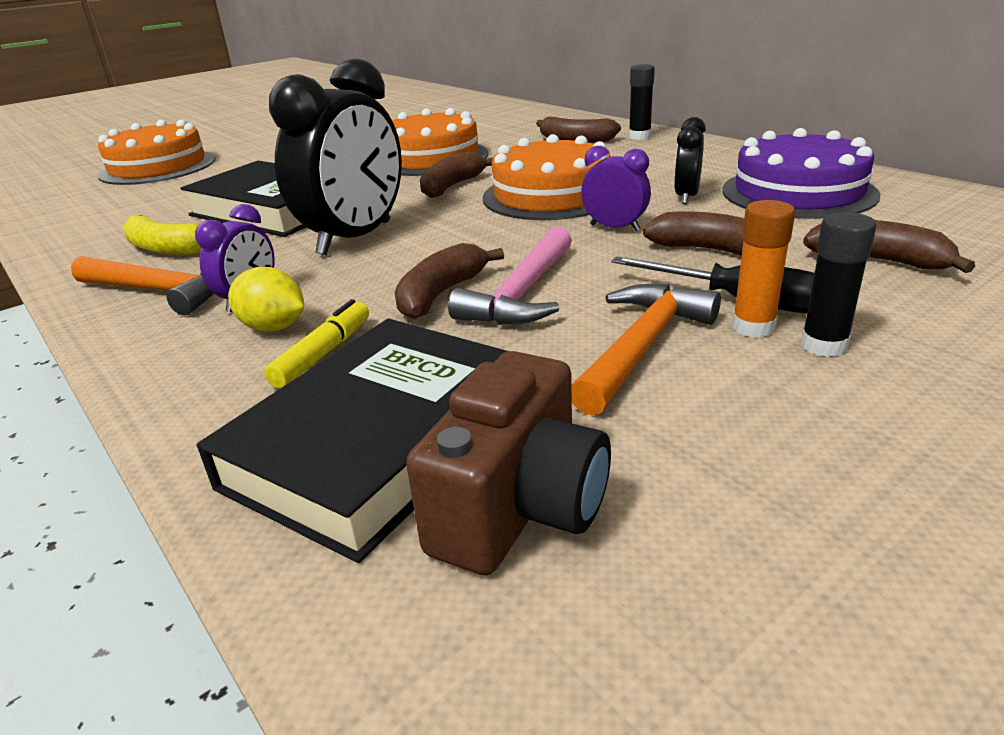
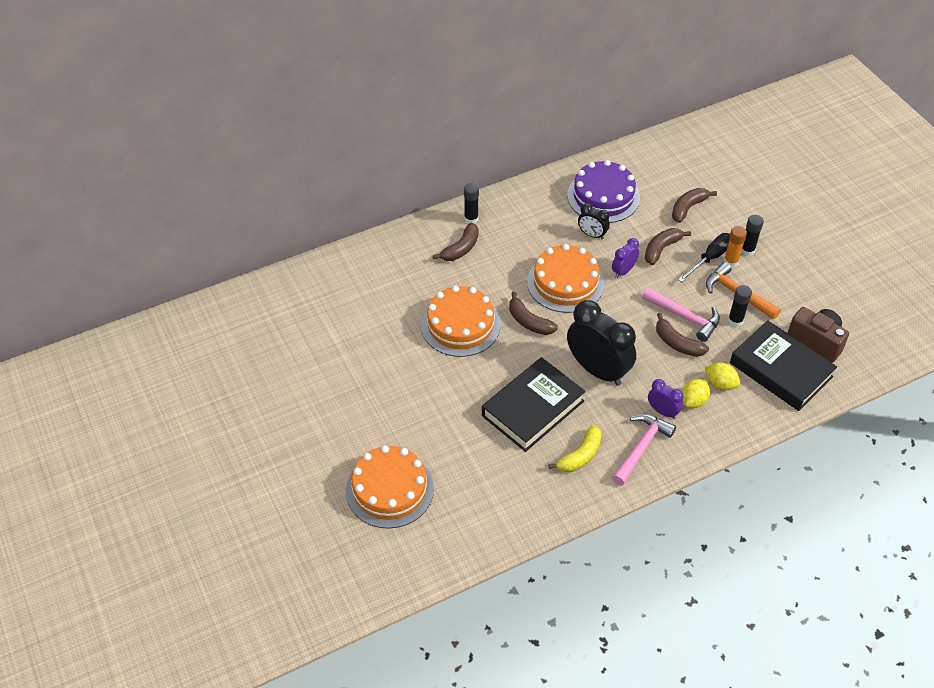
camera: 80 degrees left, 20 degrees up
orange hammer [71,256,214,315] -> pink hammer [612,414,676,486]
yellow marker [264,299,369,388] -> yellow lemon [705,363,740,390]
none -> black glue stick [728,285,752,327]

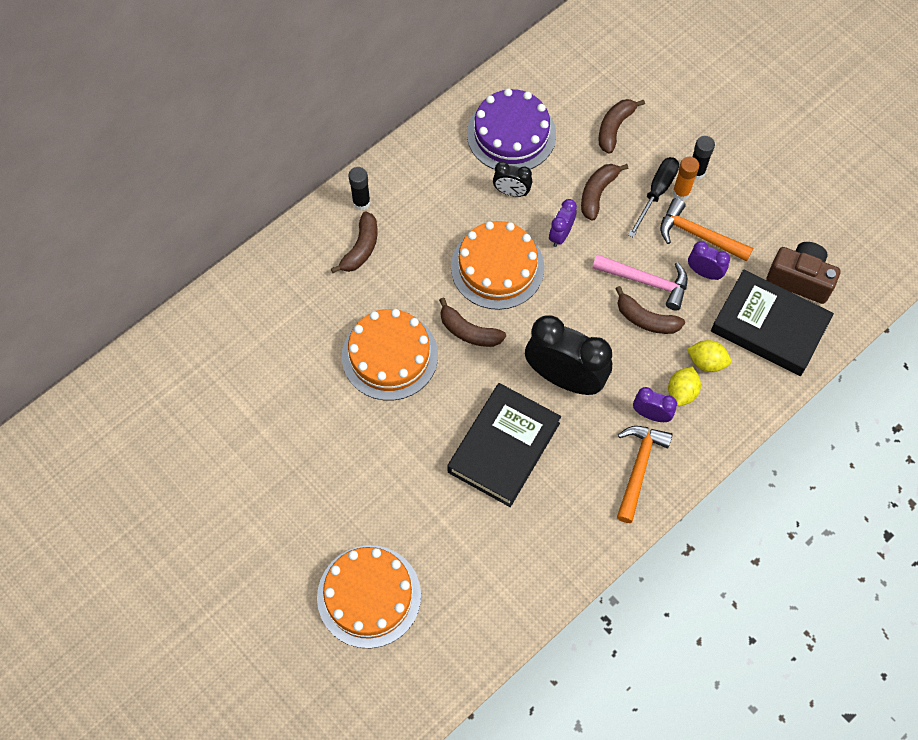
camera: 15 degrees left, 15 degrees up
yellow banana [548,425,602,472] -> none
pink hammer [612,414,676,486] -> orange hammer [617,426,673,523]
black glue stick [728,285,752,327] -> purple clock [688,241,730,280]

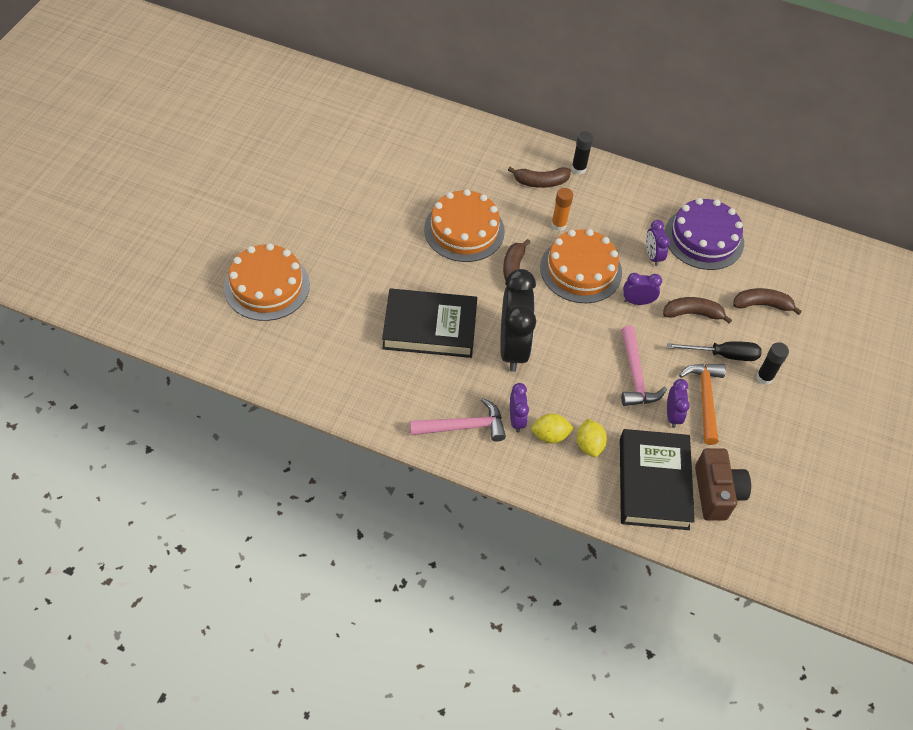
camera: 60 degrees right, 10 degrees down
black clock [493,162,532,197] -> purple clock [646,220,670,266]
brown banana [615,286,685,334] -> none
orange hammer [617,426,673,523] -> pink hammer [410,398,506,442]
orange glue stick [673,157,699,200] -> orange glue stick moved to [551,188,573,231]

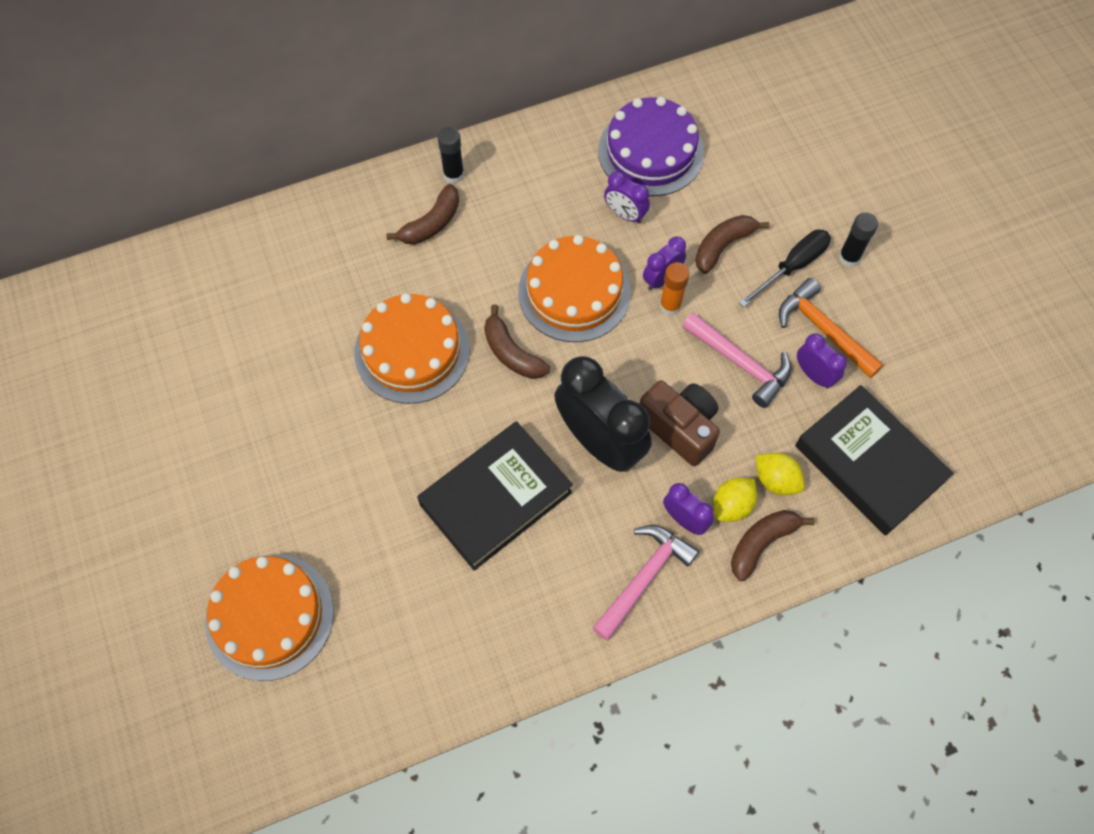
camera: 40 degrees left, 10 degrees up
orange glue stick [551,188,573,231] -> orange glue stick moved to [660,262,690,316]
brown camera [695,448,751,521] -> brown camera moved to [639,380,720,466]
brown banana [733,288,802,315] -> brown banana moved to [731,510,815,581]

